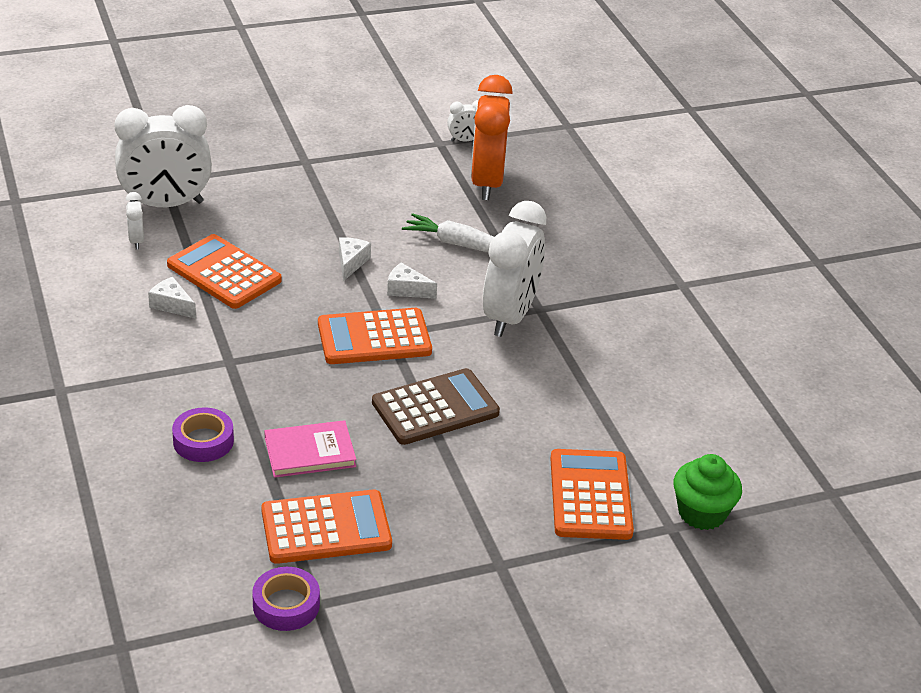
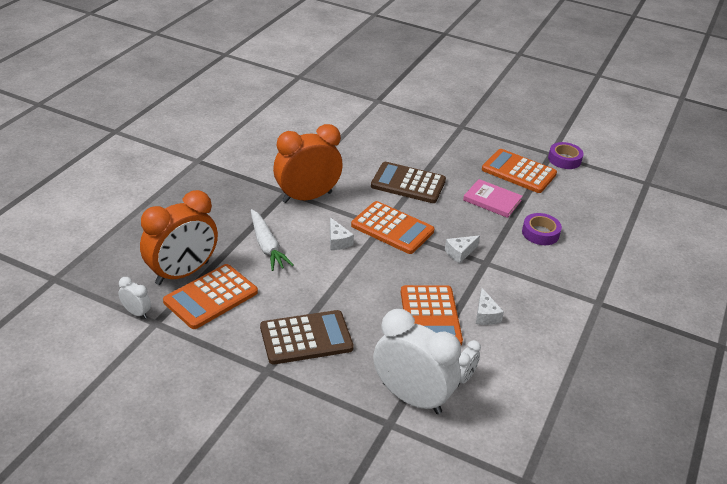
camera: 135 degrees left, 0 degrees up
white cheese [339,237,371,281] -> white cheese moved to [445,235,480,263]
white clock [483,201,546,337] -> orange clock [273,124,343,203]
orange calculator [550,449,634,540] -> orange calculator moved to [163,264,258,329]
green cupcake [674,454,742,530] -> none
none -> brown calculator [260,310,354,364]

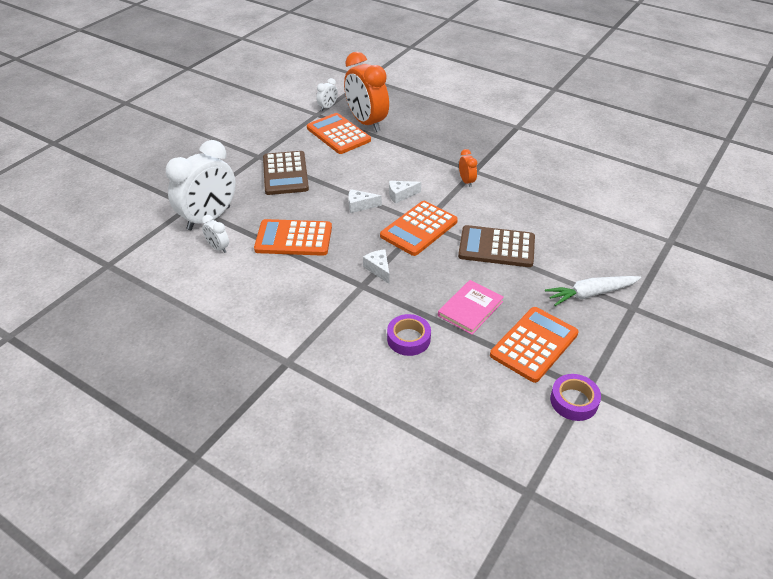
camera: 100 degrees right, 5 degrees up
white carrot [251,209,294,271] -> white carrot moved to [545,276,641,306]
orange clock [273,124,343,203] -> orange clock [459,149,477,187], size x0.43
brown calculator [371,162,446,203] -> brown calculator turned 105 degrees counterclockwise [458,225,535,267]
white cheese [476,288,504,325] -> white cheese moved to [348,189,382,213]

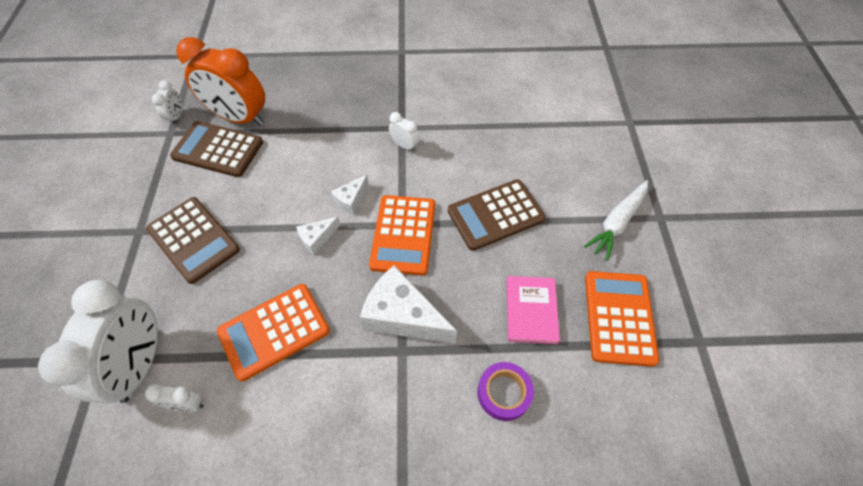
camera: 35 degrees left, 15 degrees up
orange calculator [307,113,371,154] -> brown calculator [170,121,263,177]
white cheese [363,249,389,284] -> white cheese [360,265,457,344], size x2.00
orange clock [459,149,477,187] -> white clock [389,112,420,152]
purple tape [550,374,601,421] -> none

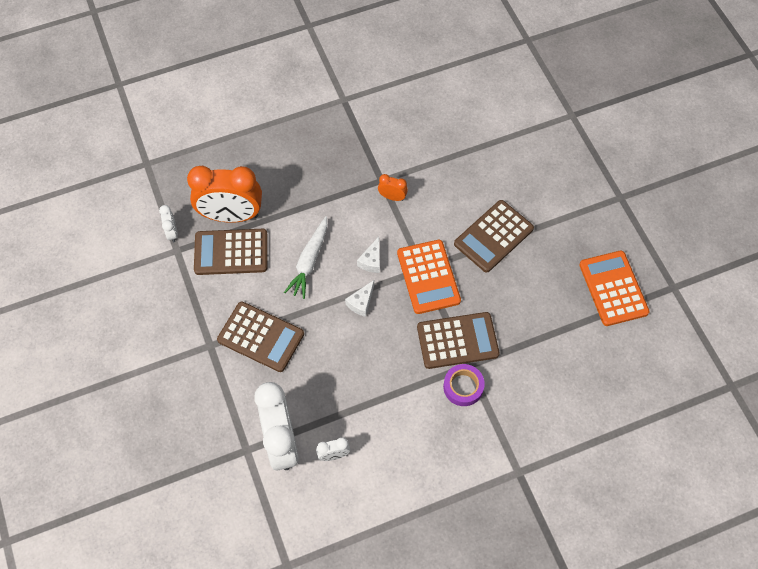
camera: 20 degrees left, 5 degrees up
orange calculator [217,284,330,381] -> none
white cheese [360,265,457,344] -> brown calculator [417,312,500,369]
white clock [389,112,420,152] -> orange clock [378,174,408,201]
purple tape [477,362,534,421] -> purple tape moved to [443,364,485,406]
pink book [507,276,560,344] -> none
white carrot [584,180,648,261] -> white carrot moved to [284,216,327,299]

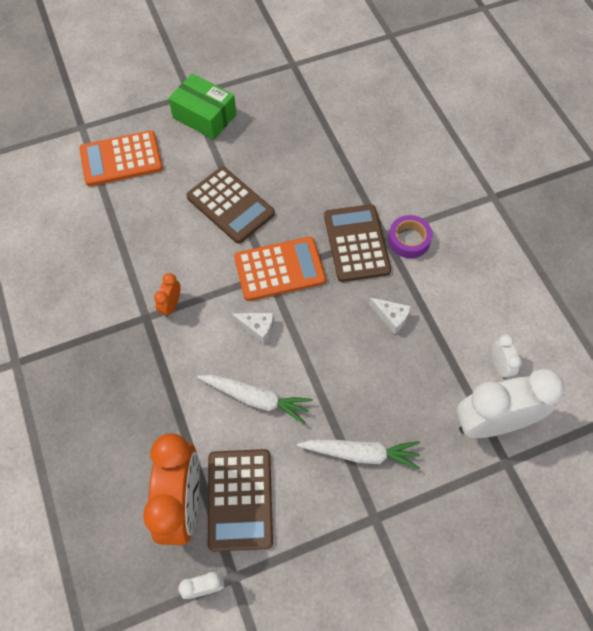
camera: 90 degrees left, 0 degrees up
brown calculator [217,302,304,372] -> white carrot [297,440,420,469]
white cheese [345,280,374,317] -> white cheese moved to [368,298,411,334]
orange calculator [579,251,650,326] -> orange calculator moved to [79,130,163,186]
none -> green box [168,73,236,140]

